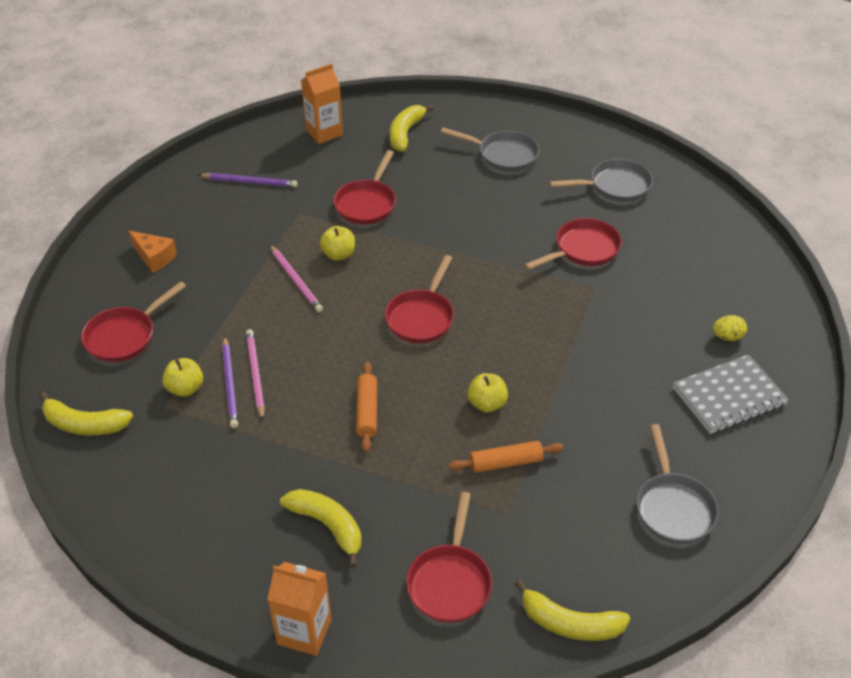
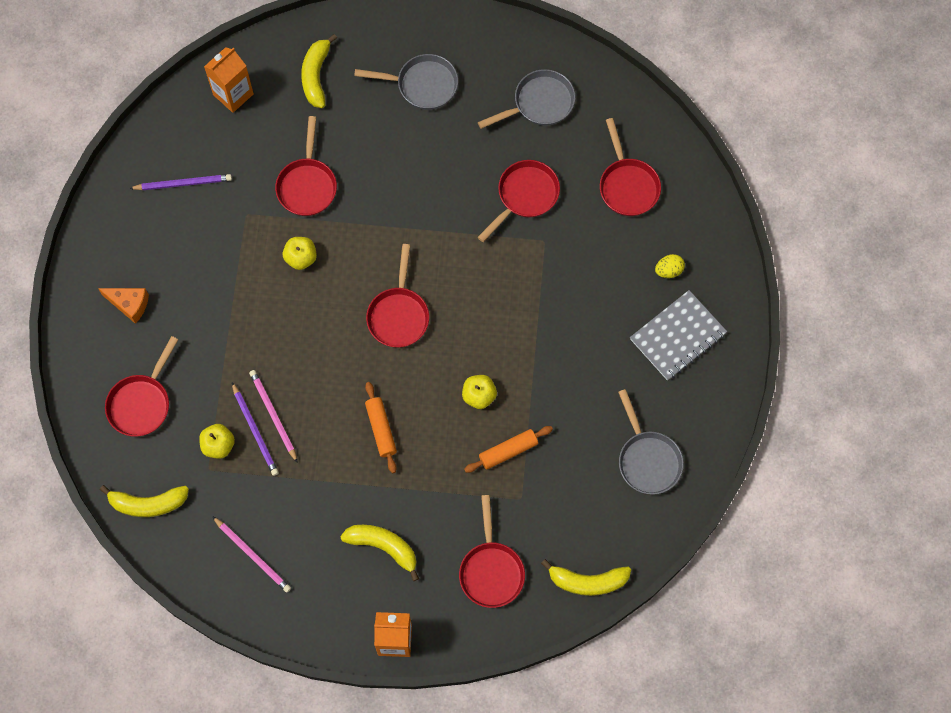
camera: 15 degrees left, 25 degrees up
pink pencil [270,245,323,312] -> pink pencil moved to [212,516,291,593]
none -> red pan [600,118,661,216]

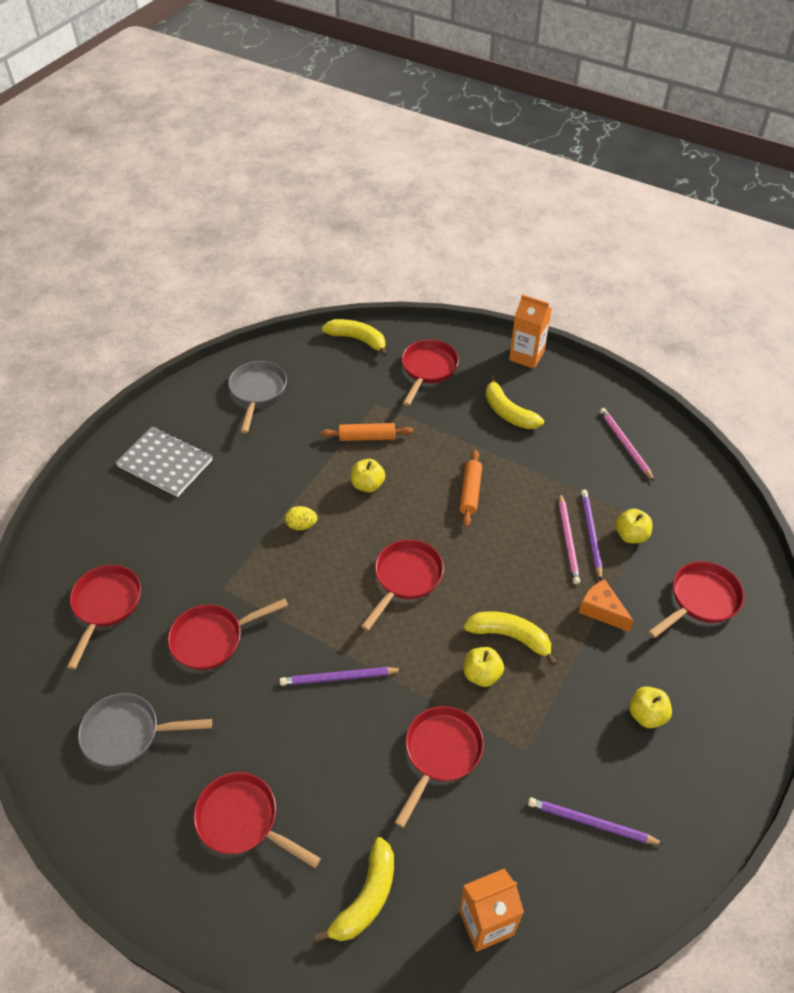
camera: 155 degrees left, 20 degrees down
orange cheese [98,288,149,324] -> orange cheese moved to [579,579,634,632]
yellow banana [100,485,189,517] -> yellow banana moved to [464,611,557,666]
grey pan [354,54,458,110] -> red pan [194,772,321,868]
grey notebook [630,290,727,380] -> grey notebook turned 45 degrees clockwise [115,427,213,497]
yellow egg [655,254,685,278] -> yellow egg moved to [285,506,317,530]
none -> purple pencil [280,667,403,686]
none -> yellow apple [629,686,672,728]

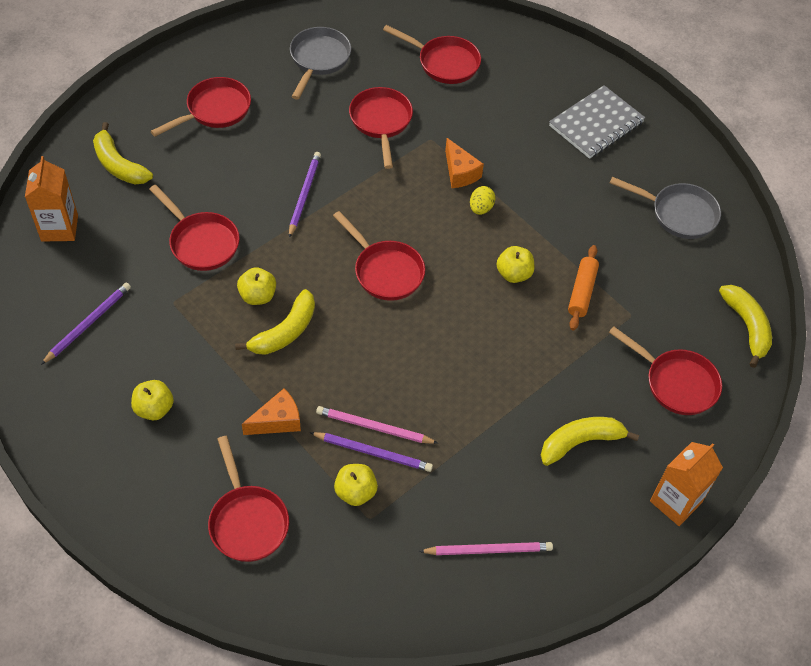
camera: 105 degrees right, 5 degrees up
yellow banana [322,319,387,357] -> yellow banana turned 60 degrees counterclockwise [719,285,772,368]
orange rolling pin [459,450,482,527] -> none
none -> orange cheese [445,138,484,188]

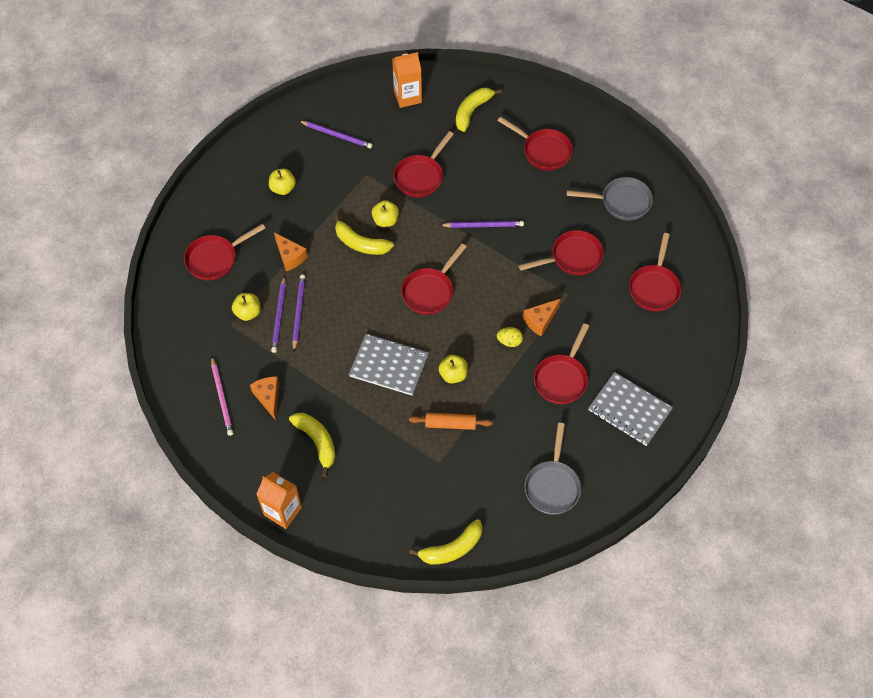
camera: 80 degrees right, 5 degrees up
pink pencil [316,406,438,444] -> purple pencil [292,275,305,351]
red pan [609,326,722,415] -> red pan moved to [534,323,589,404]
none -> orange cheese [250,376,279,420]
none -> grey notebook [349,334,429,396]

